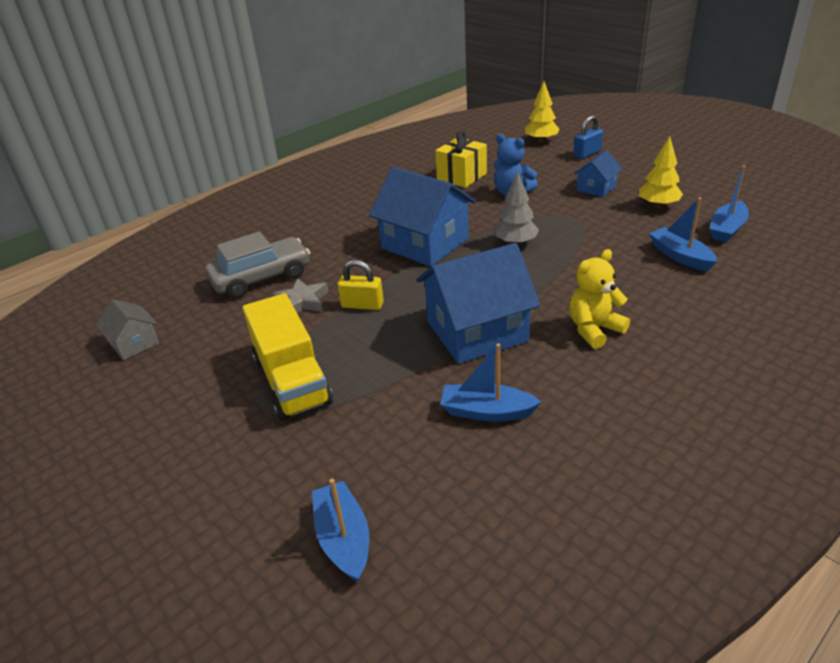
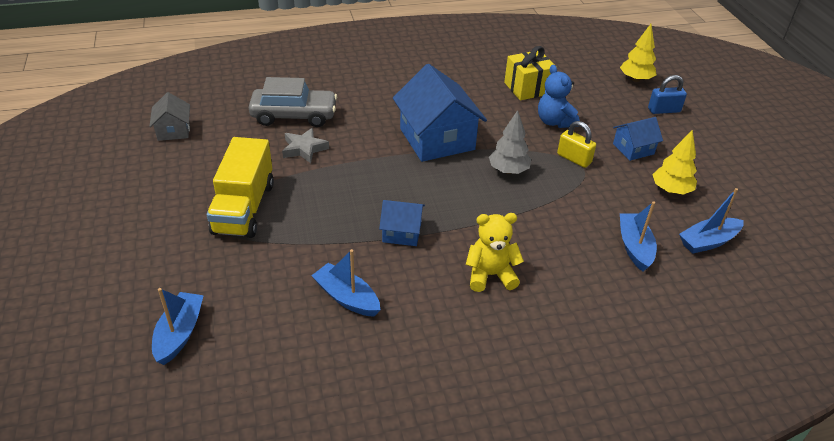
camera: 25 degrees right, 5 degrees up
yellow padlock [337,260,384,310] -> yellow padlock moved to [557,121,596,168]
blue house [416,243,540,364] -> blue house [379,200,425,246], size x0.51

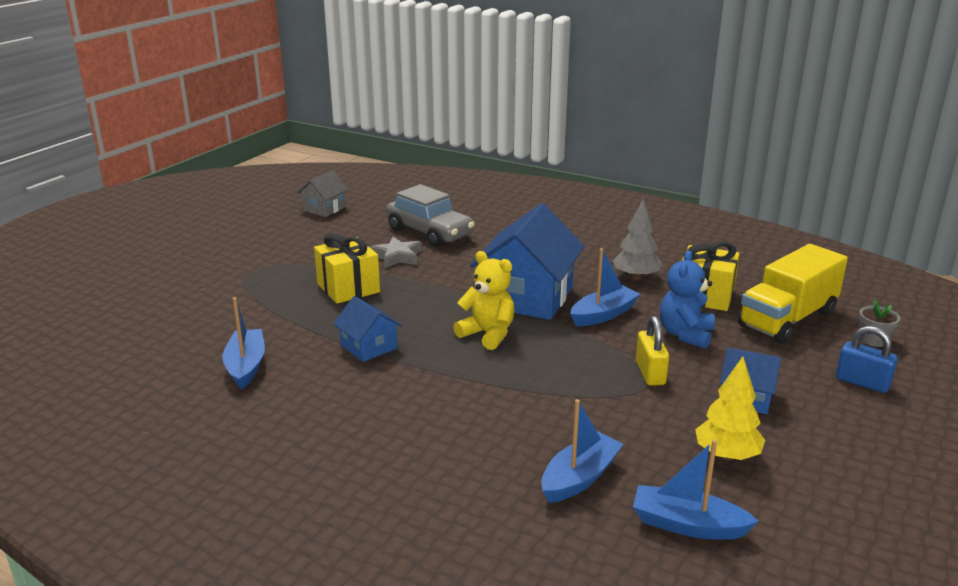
camera: 45 degrees right, 15 degrees down
blue boat [152,288,204,365] -> blue boat moved to [570,248,640,326]
yellow truck [207,137,274,238] -> yellow truck moved to [738,244,848,344]
yellow teddy bear [466,213,524,292] -> yellow teddy bear moved to [453,251,515,350]
grey tree [489,110,531,174] -> grey tree moved to [613,199,662,280]
yellow tree [620,24,656,82] -> grey flower pot [859,300,900,347]
none -> yellow gift [314,233,380,304]

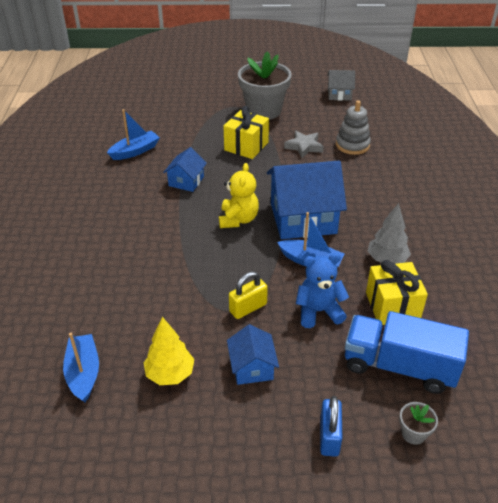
camera: 60 degrees right, 15 degrees up
grey car [386,184,475,247] -> grey stacking toy [336,100,371,155]
blue boat [541,399,623,503] -> none
yellow truck [738,244,848,344] -> blue truck [345,311,469,394]
none -> grey flower pot [238,51,292,120]

